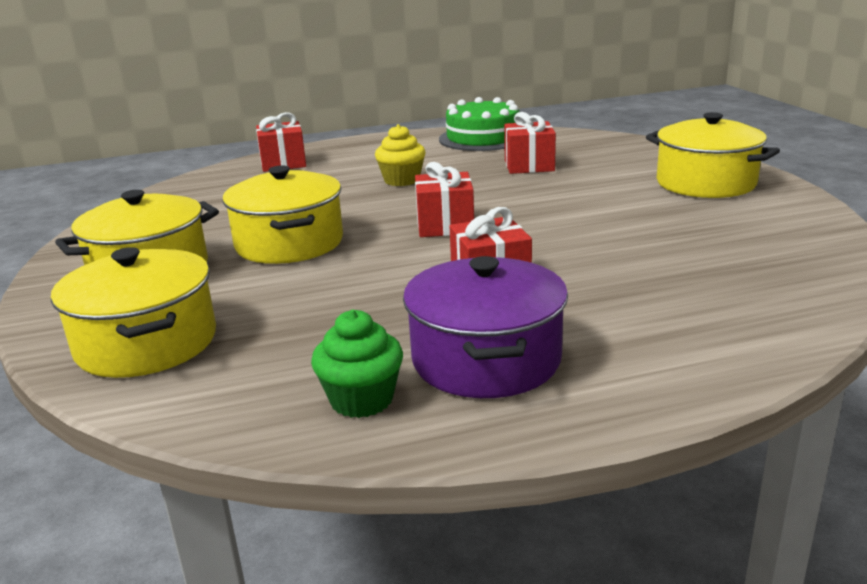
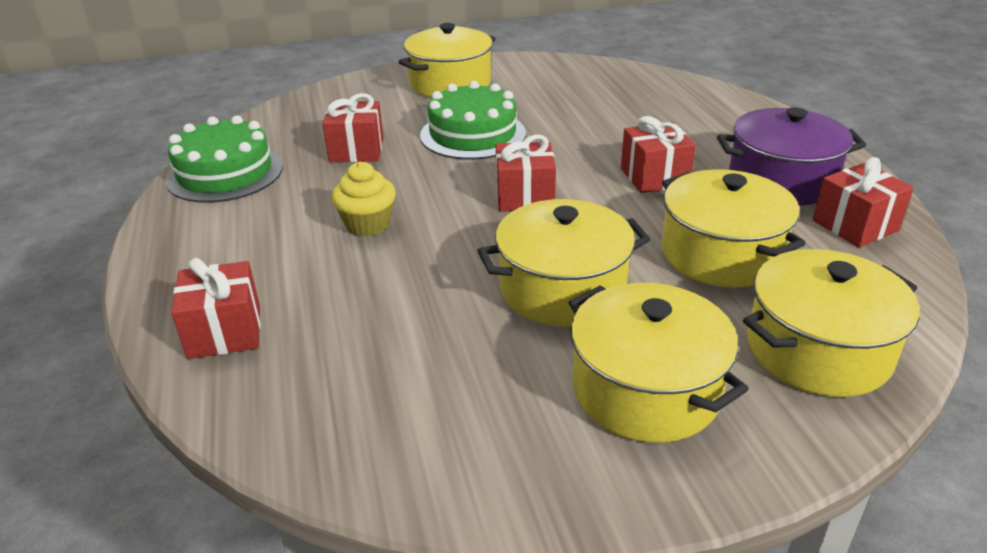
camera: 90 degrees left, 10 degrees up
green cupcake [311,310,403,418] -> red gift [813,157,914,247]
none -> green cake [420,81,526,160]
none -> yellow pot [662,169,805,288]

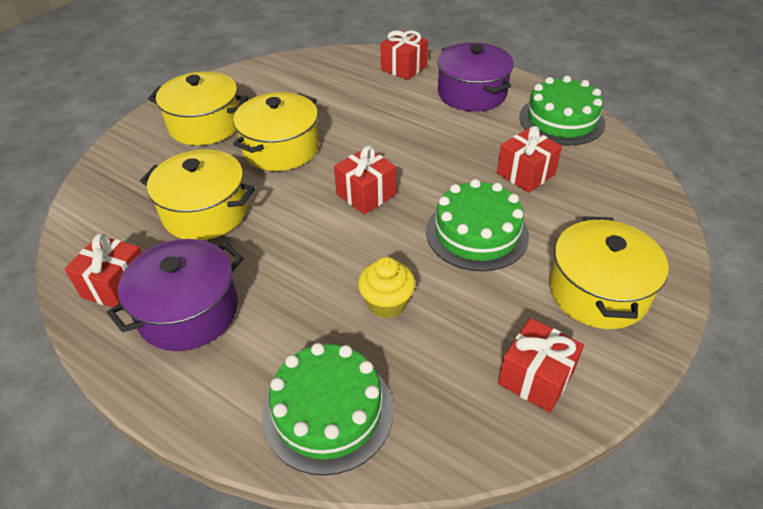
camera: 140 degrees right, 10 degrees up
yellow cupcake [332,162,396,237] -> yellow cupcake moved to [358,257,415,318]
red gift [621,116,696,193] -> red gift moved to [498,318,584,413]
yellow pot [743,249,920,397] -> none
none -> green cake [262,343,394,475]
none -> purple pot [437,43,514,112]

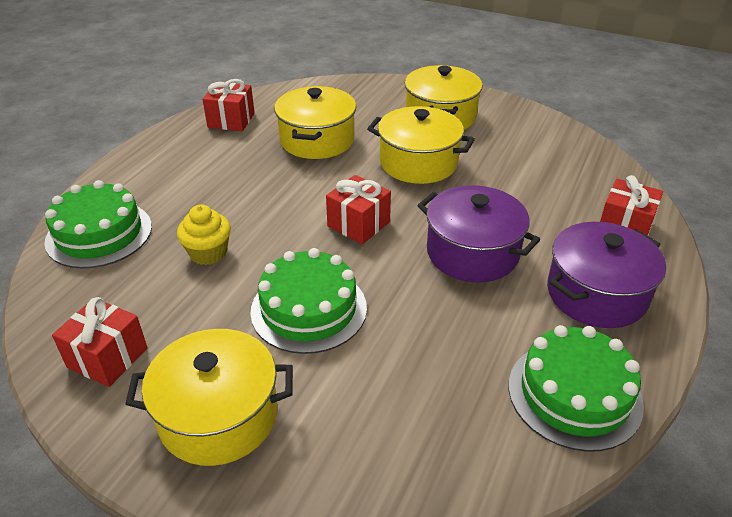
camera: 80 degrees right, 5 degrees down
purple pot [107,239,244,351] -> purple pot moved to [417,185,540,282]
red gift [497,126,562,193] -> none

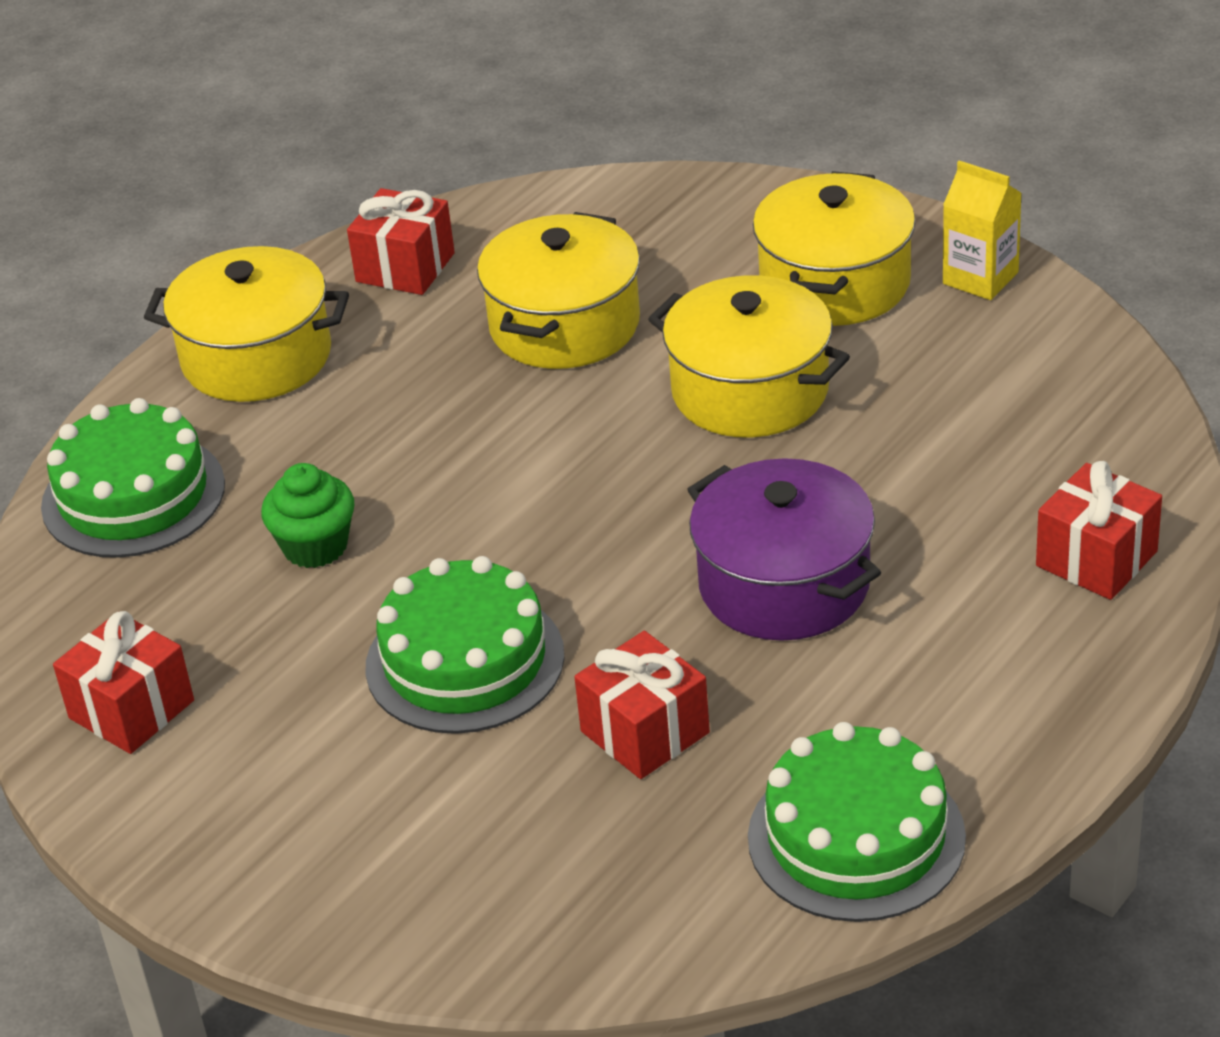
camera: 15 degrees right, 0 degrees up
yellow pot [125,329,293,466] -> yellow pot moved to [144,246,349,402]
yellow cupcake [177,205,231,265] -> green cupcake [261,463,354,568]
red gift [326,175,391,244] -> red gift moved to [575,631,710,779]
purple pot [547,222,666,328] -> none
none -> yellow carton [943,161,1022,300]

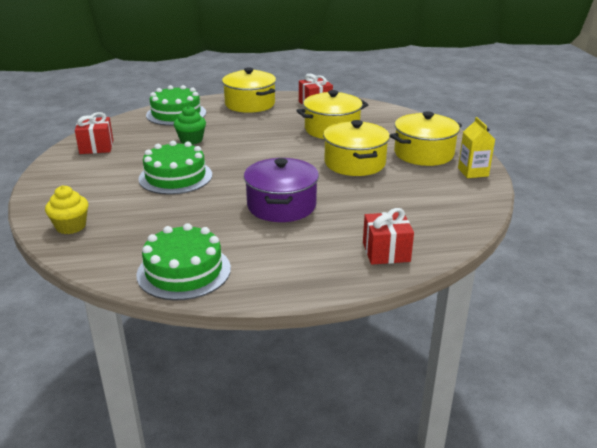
camera: 40 degrees right, 10 degrees down
red gift [575,631,710,779] -> none
none -> yellow cupcake [45,185,88,234]

